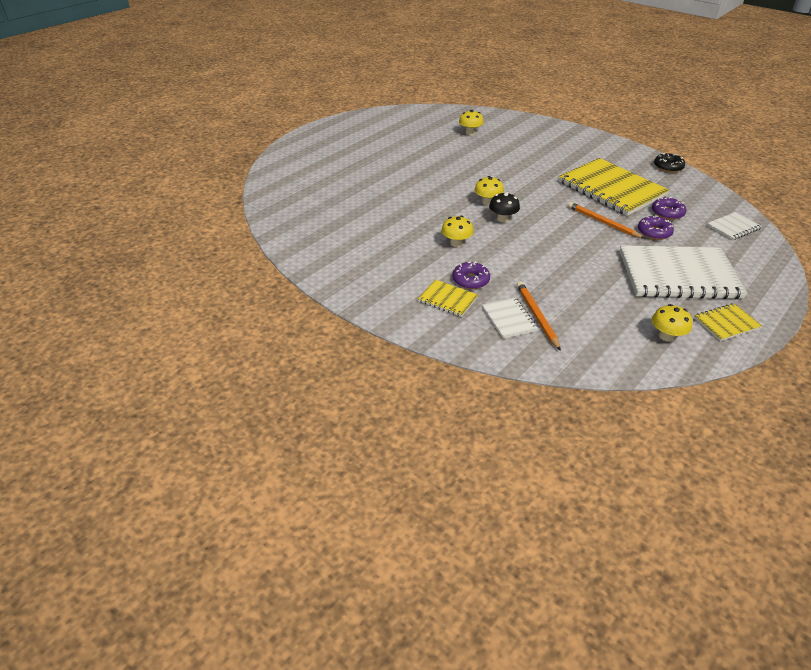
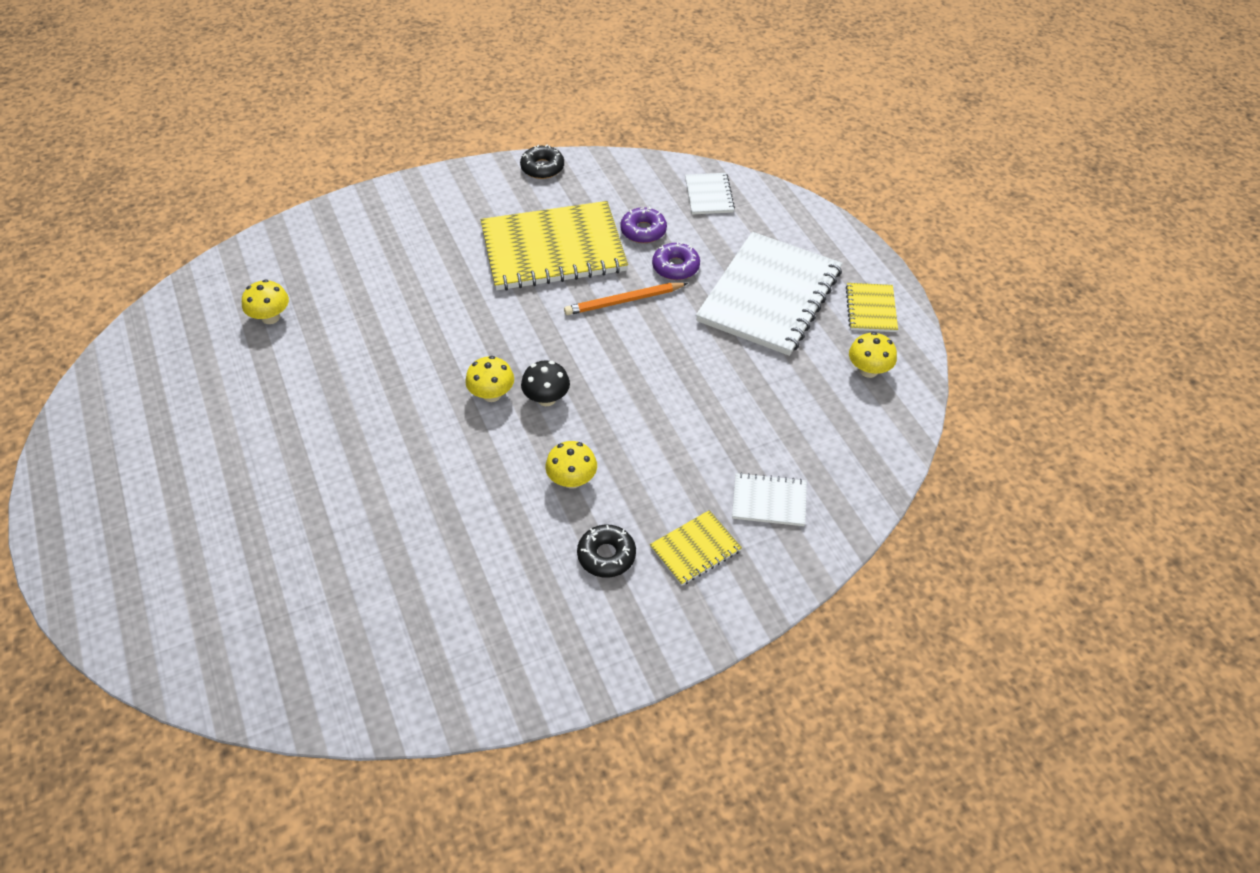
camera: 65 degrees left, 10 degrees up
purple donut [452,261,490,289] -> none
orange pencil [517,282,561,351] -> none
none -> black donut [577,525,636,578]

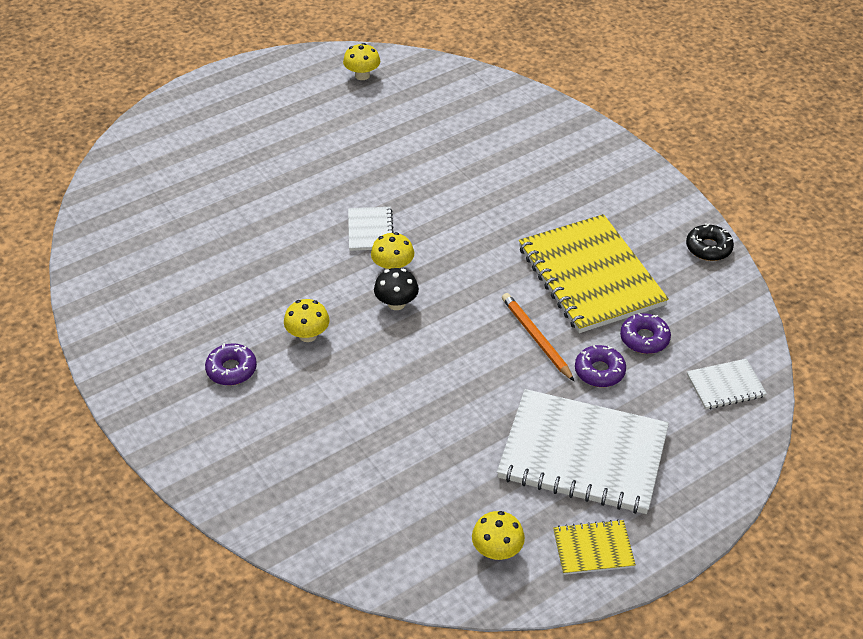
camera: 80 degrees right, 5 degrees down
yellow mushroom [242,279,289,324] -> yellow mushroom moved to [343,43,380,80]
black donut [577,525,636,578] -> purple donut [205,343,257,386]
yellow notebook [650,510,742,586] -> none
white notebook [732,472,807,526] -> white notebook moved to [348,207,394,251]

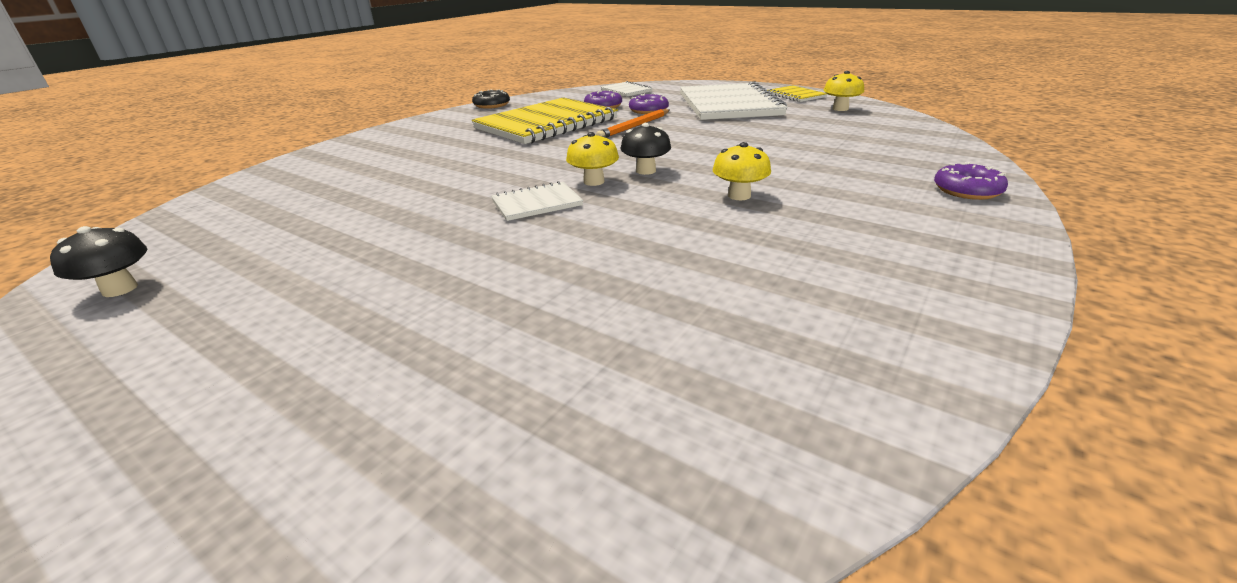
camera: 110 degrees left, 15 degrees down
purple donut [205,343,257,386] -> purple donut moved to [934,162,1008,200]
yellow mushroom [343,43,380,80] -> black mushroom [50,226,147,297]

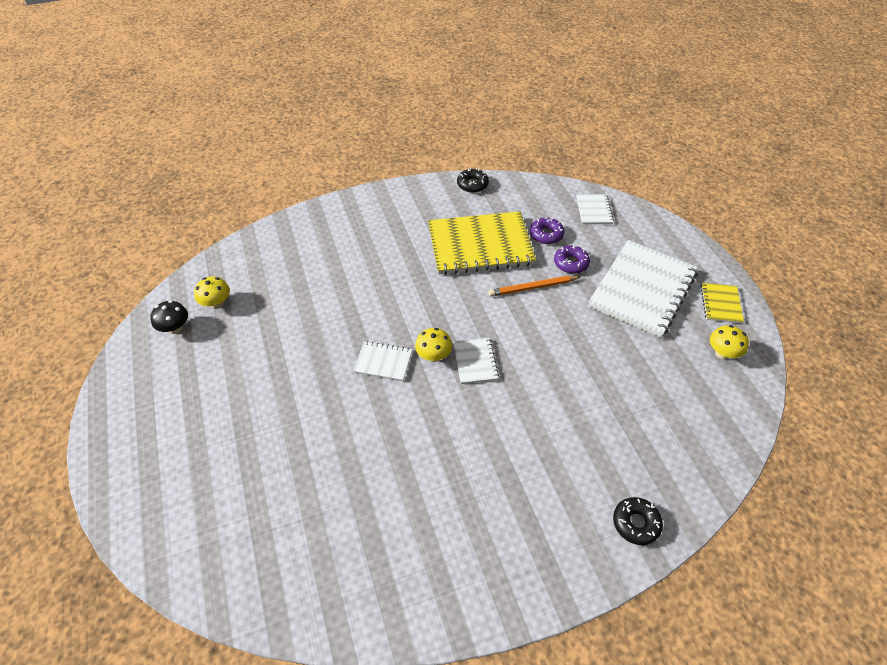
camera: 35 degrees right, 20 degrees up
black mushroom [621,123,671,175] -> white notebook [453,338,499,384]
yellow mushroom [712,142,771,200] -> yellow mushroom moved to [194,276,230,309]
purple donut [934,162,1008,200] -> black donut [613,497,663,545]

